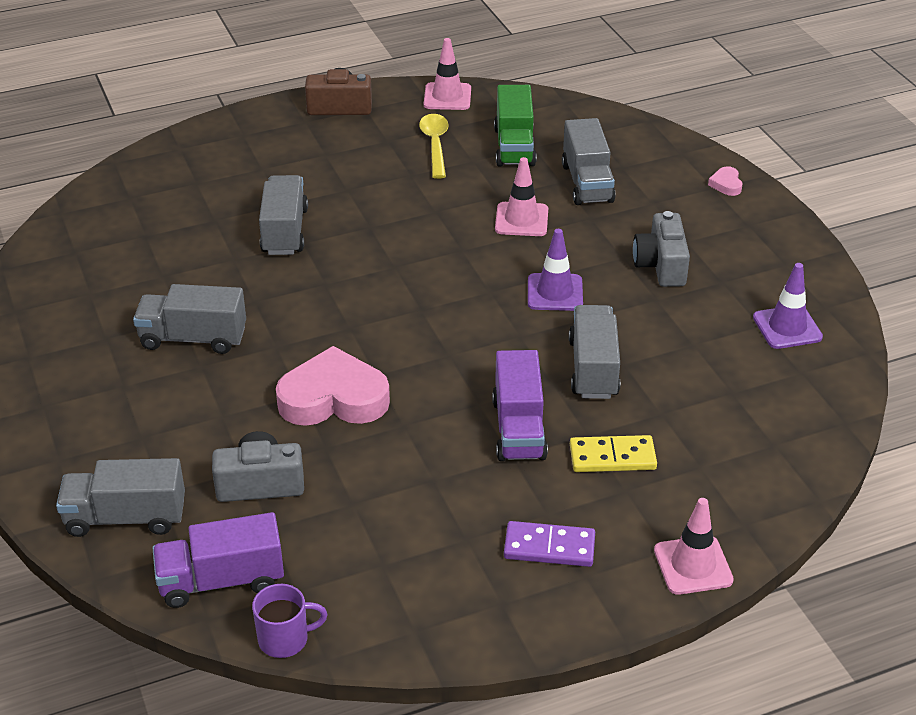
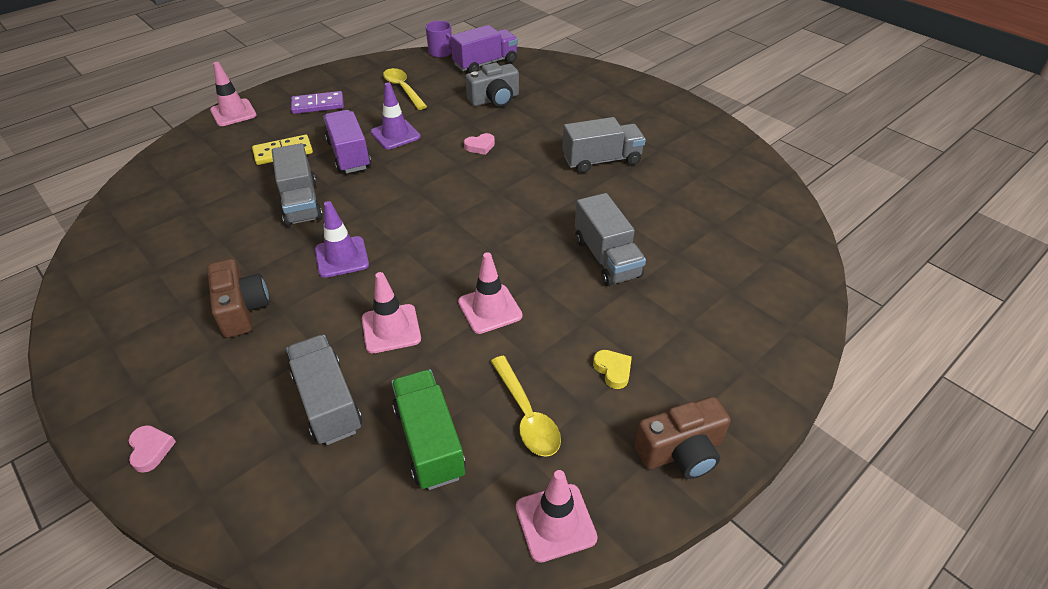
camera: 160 degrees right, 5 degrees up
grey truck [56,458,185,537] -> none
purple mug [252,584,328,658] -> purple mug turned 105 degrees counterclockwise [425,21,452,58]
pink heart [276,346,390,426] -> pink heart [464,133,495,155], size x0.41
grey camera [633,211,690,287] -> brown camera [207,259,270,338]
purple traffic cone [753,263,823,349] -> purple traffic cone moved to [371,82,421,149]
none -> yellow spoon [383,68,427,110]
none -> pink traffic cone [458,252,522,334]
none -> yellow heart [593,350,632,389]

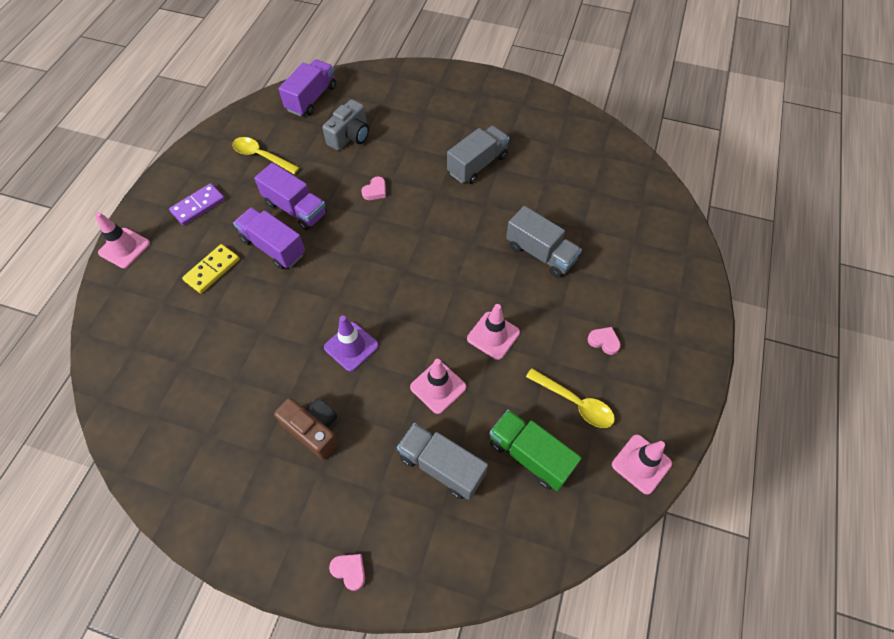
camera: 30 degrees left, 15 degrees up
grey truck [272,143,323,226] -> none
purple traffic cone [371,82,421,149] -> purple truck [254,163,327,231]
purple mug [425,21,452,58] -> none
yellow heart [593,350,632,389] -> pink heart [588,327,621,355]
brown camera [634,397,731,479] -> none

